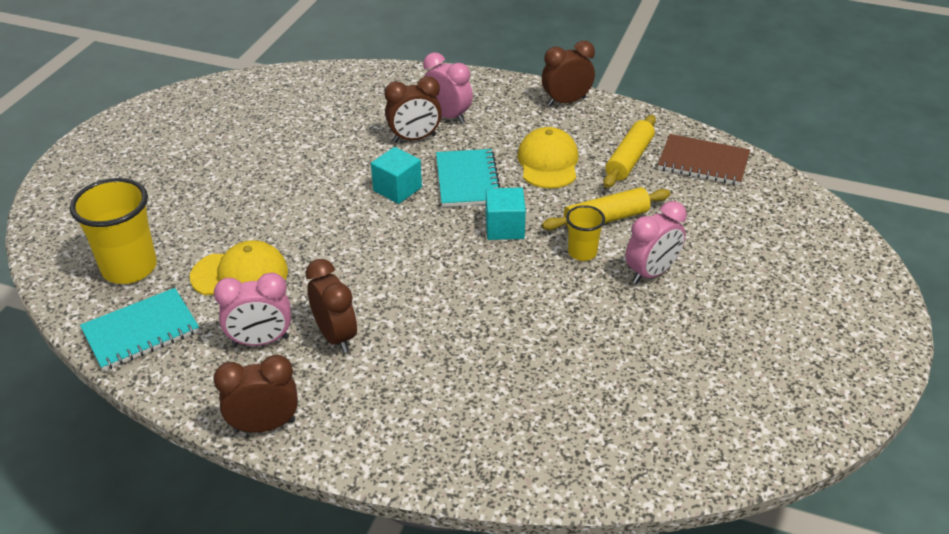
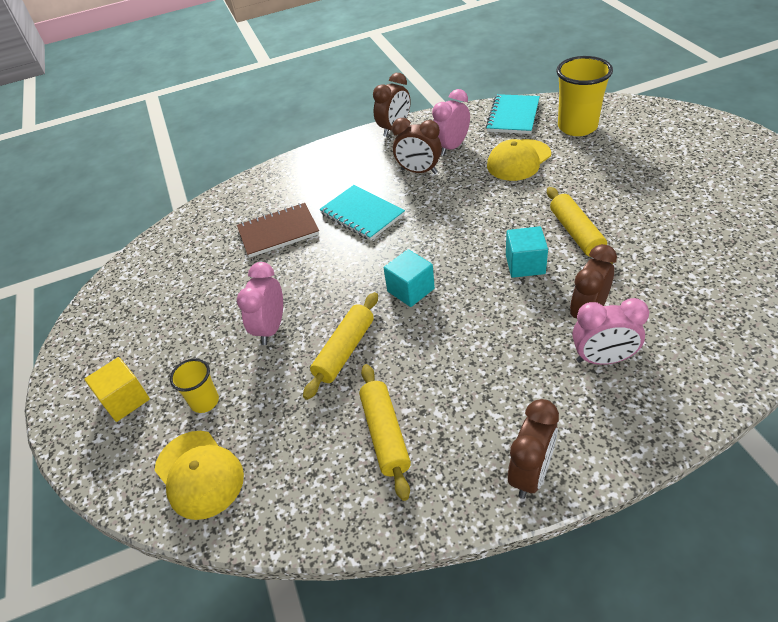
camera: 145 degrees right, 5 degrees up
turquoise notebook [436,149,500,207] -> turquoise notebook moved to [319,185,405,241]
yellow cap [517,127,578,189] -> yellow cap moved to [154,431,244,520]
yellow cup [566,205,605,261] -> yellow cup moved to [170,358,219,413]
brown notebook [658,134,750,186] -> brown notebook moved to [237,203,319,258]
none -> yellow cube [84,357,150,422]
none -> yellow rolling pin [547,187,613,264]

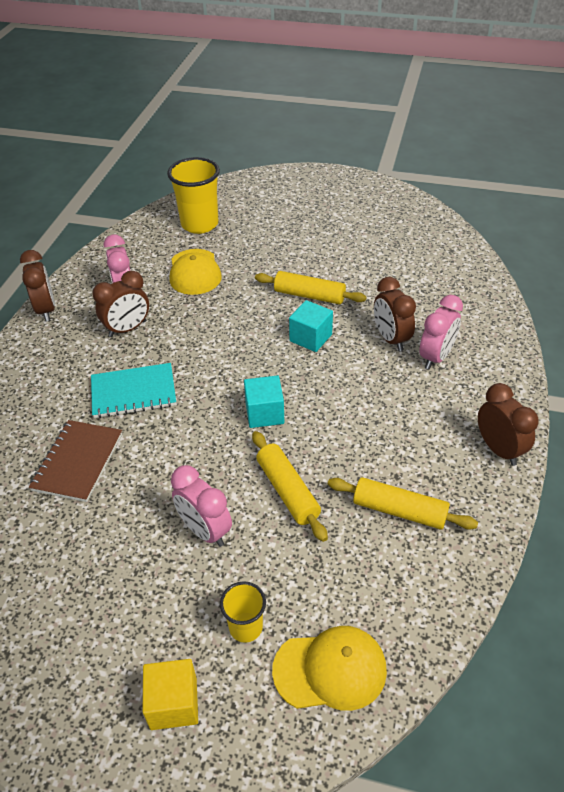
camera: 60 degrees left, 0 degrees up
turquoise notebook [486,94,540,134] -> none

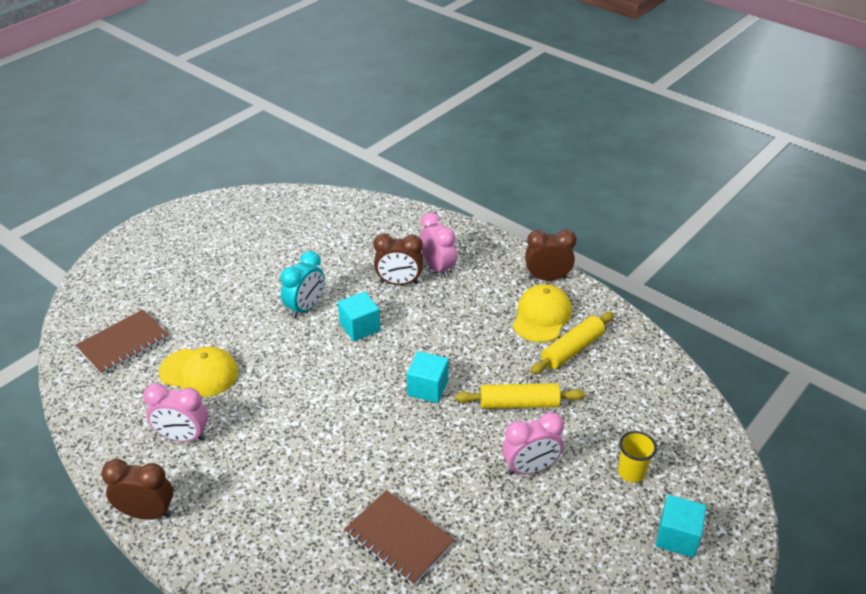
camera: 65 degrees left, 5 degrees down
turquoise notebook [91,363,176,418] -> none
brown clock [92,271,149,337] -> none
yellow cube [143,659,198,730] -> turquoise cube [656,495,706,557]
yellow cup [167,157,220,234] -> brown notebook [76,310,169,375]
yellow rolling pin [255,271,366,304] -> turquoise clock [280,251,325,319]
yellow cap [272,626,387,711] -> yellow cap moved to [513,284,572,342]

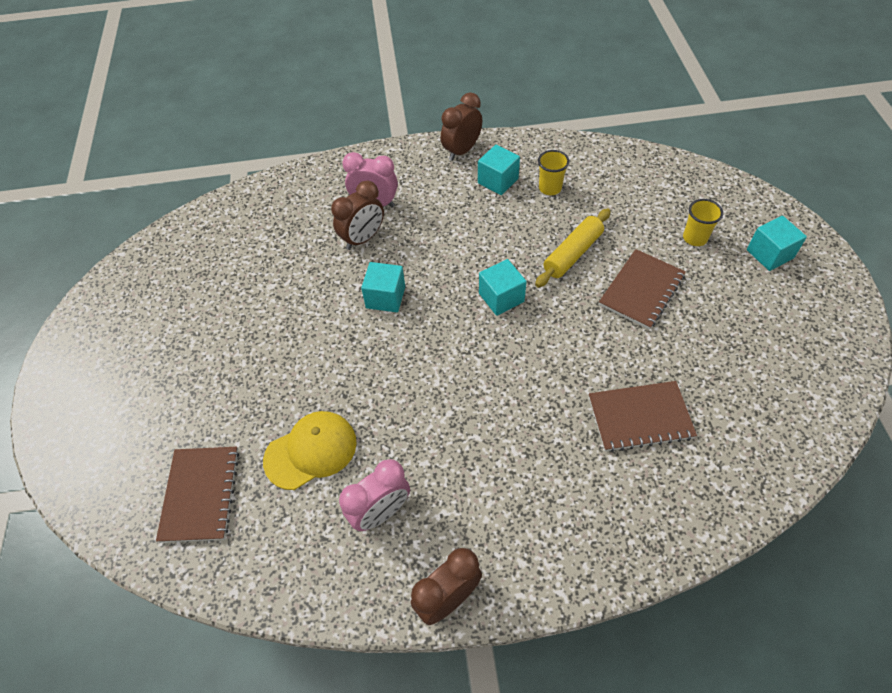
camera: 45 degrees left, 15 degrees up
turquoise clock [280,251,325,319] -> none
pink clock [502,412,564,475] -> brown notebook [599,249,686,329]
yellow cap [513,284,572,342] -> turquoise cube [478,145,520,195]
yellow rolling pin [530,312,614,374] -> yellow cup [538,150,569,195]

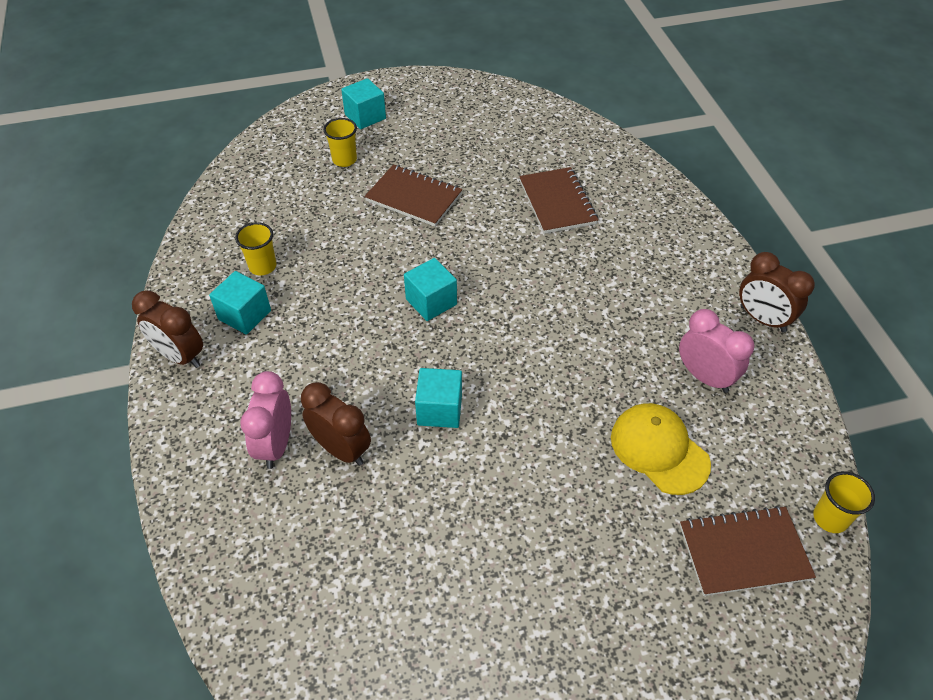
camera: 100 degrees left, 5 degrees down
yellow rolling pin [535,208,611,287] -> none
none -> yellow cup [813,471,875,533]

